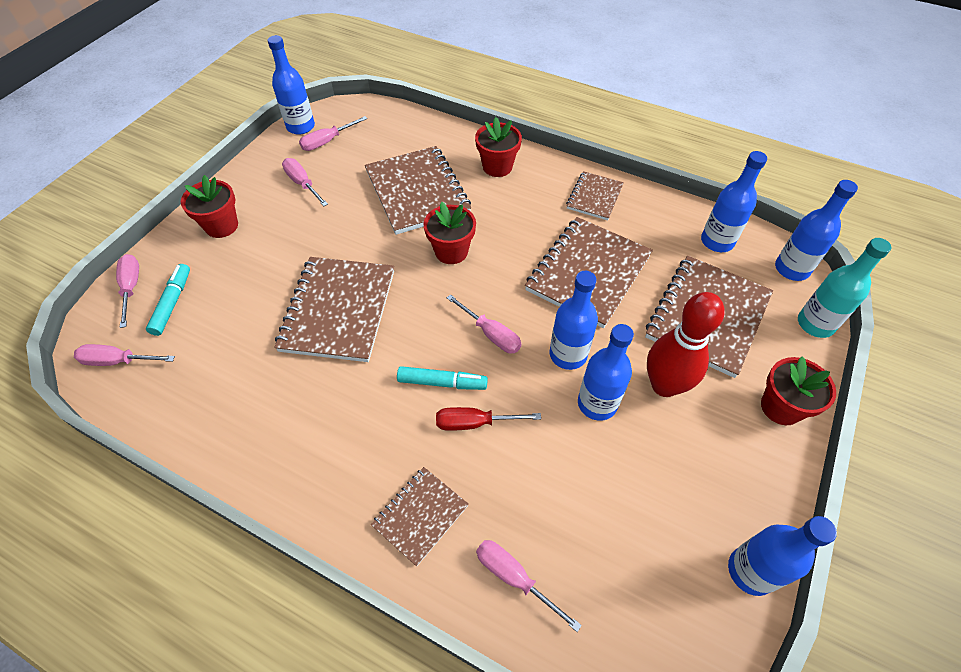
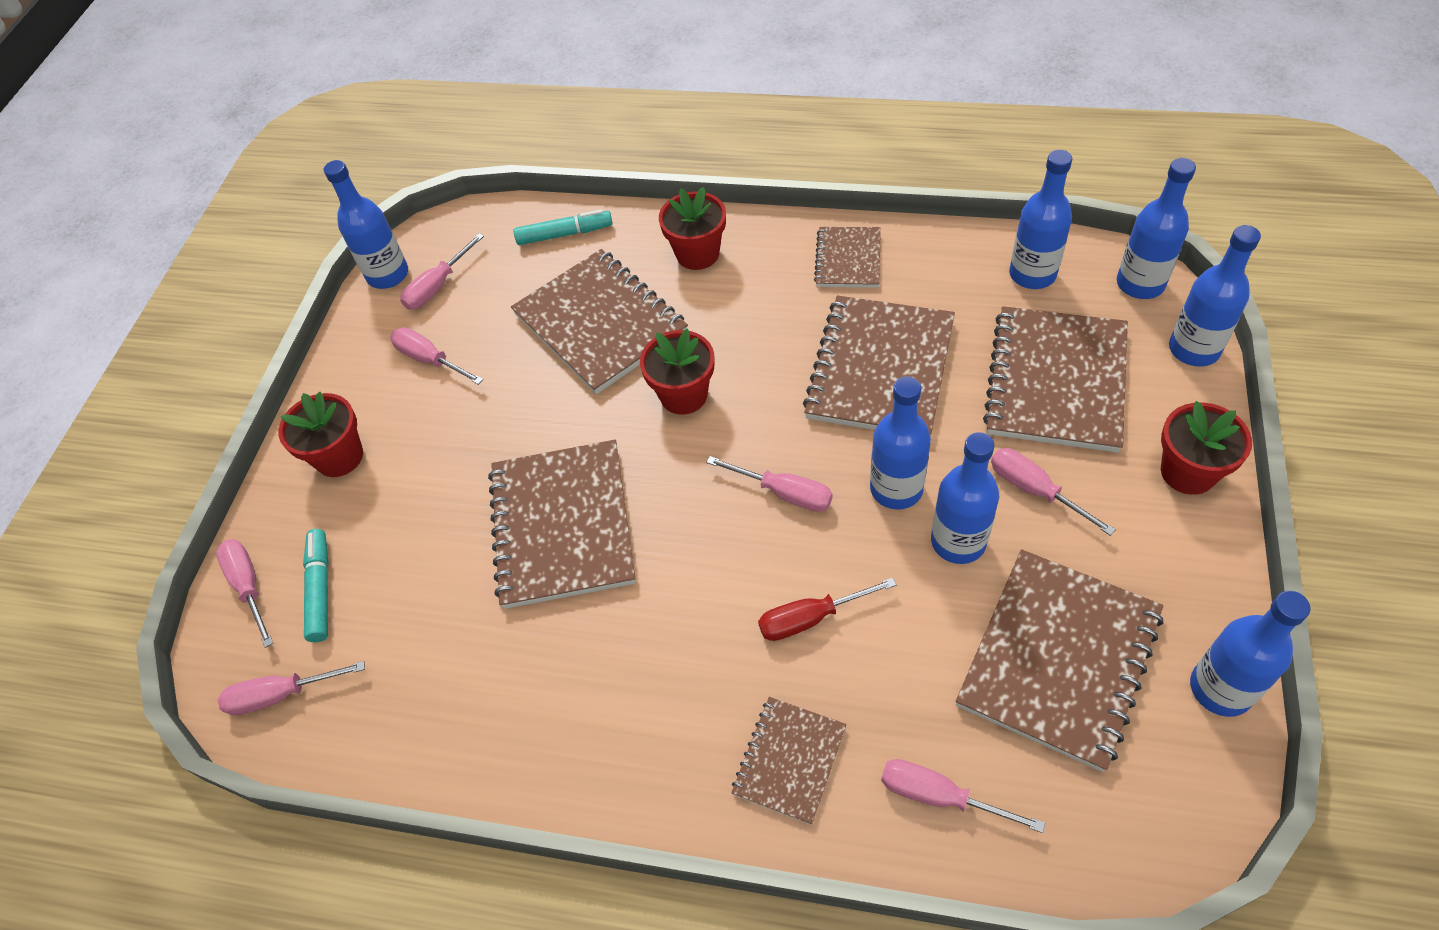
camera: 10 degrees left, 0 degrees up
turquoise marker [397,366,488,390] -> turquoise marker moved to [514,209,613,245]
red bowling pin [647,292,725,397] -> pink screwdriver [991,448,1116,536]
turquoise bottle [798,238,891,338] -> blue bottle [1169,225,1261,367]
none -> brown notebook [956,549,1163,772]

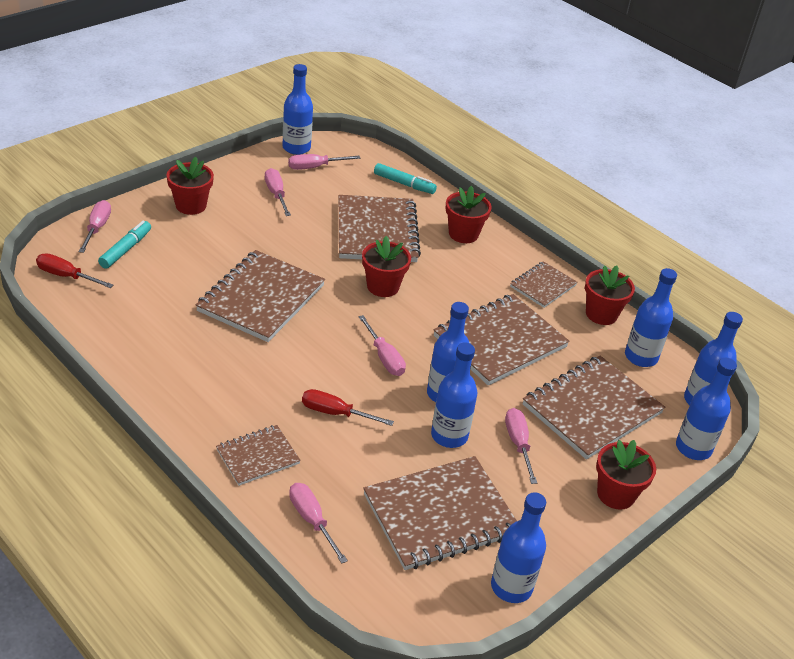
camera: 25 degrees right, 15 degrees down
pink screwdriver [218,661,365,715] -> red screwdriver [36,253,113,288]
none -> red flower pot [585,265,635,325]

